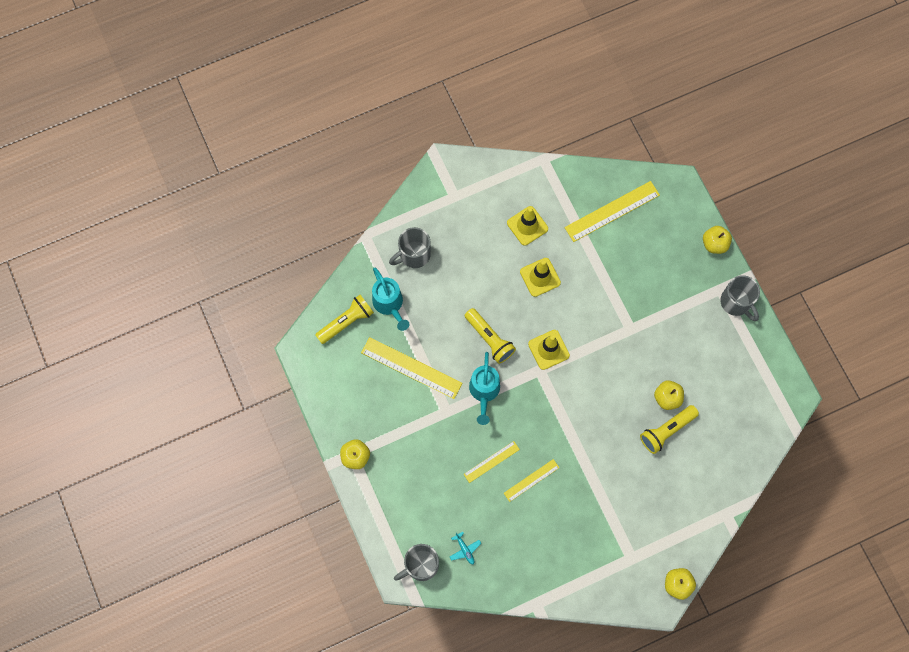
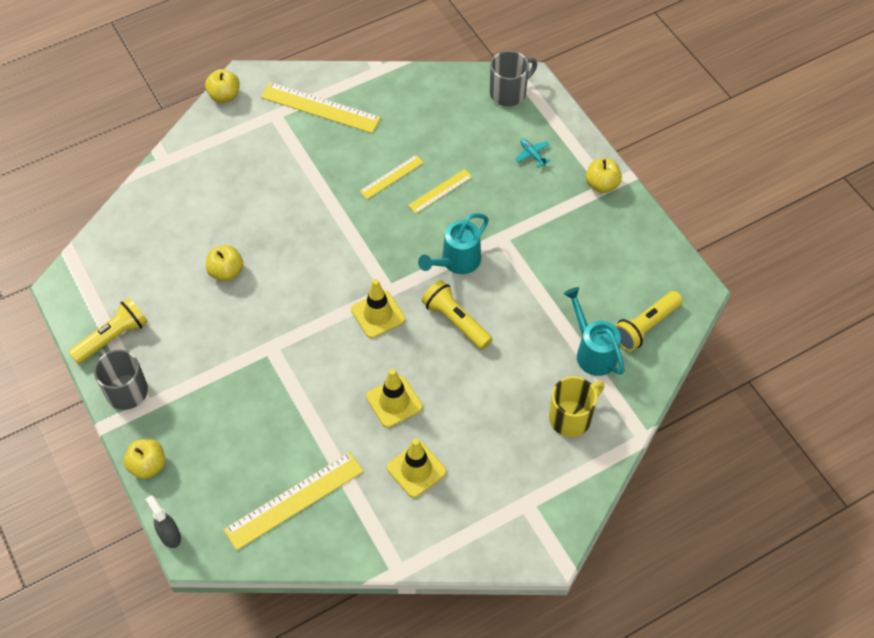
camera: 175 degrees right, 15 degrees down
yellow ruler [361,337,462,399] -> yellow ruler moved to [261,82,381,133]
grey mug [389,227,431,268] -> yellow mug [549,376,604,437]
turquoise plane [450,532,481,565] -> turquoise plane moved to [515,139,551,168]
turquoise watering can [469,352,500,425] -> turquoise watering can turned 135 degrees counterclockwise [418,213,489,274]
yellow flashlight [640,405,699,454] -> yellow flashlight moved to [68,298,148,364]
none -> grey spray bottle [146,495,181,548]

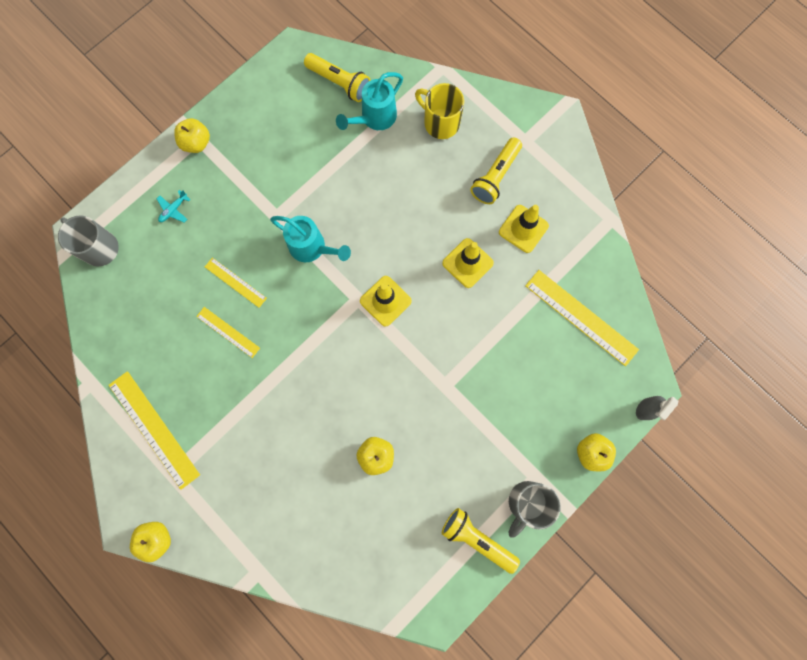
camera: 105 degrees left, 20 degrees up
yellow ruler [261,82,381,133] -> yellow ruler turned 45 degrees counterclockwise [108,371,200,490]
yellow flashlight [421,280,492,350] -> yellow flashlight moved to [470,137,522,204]

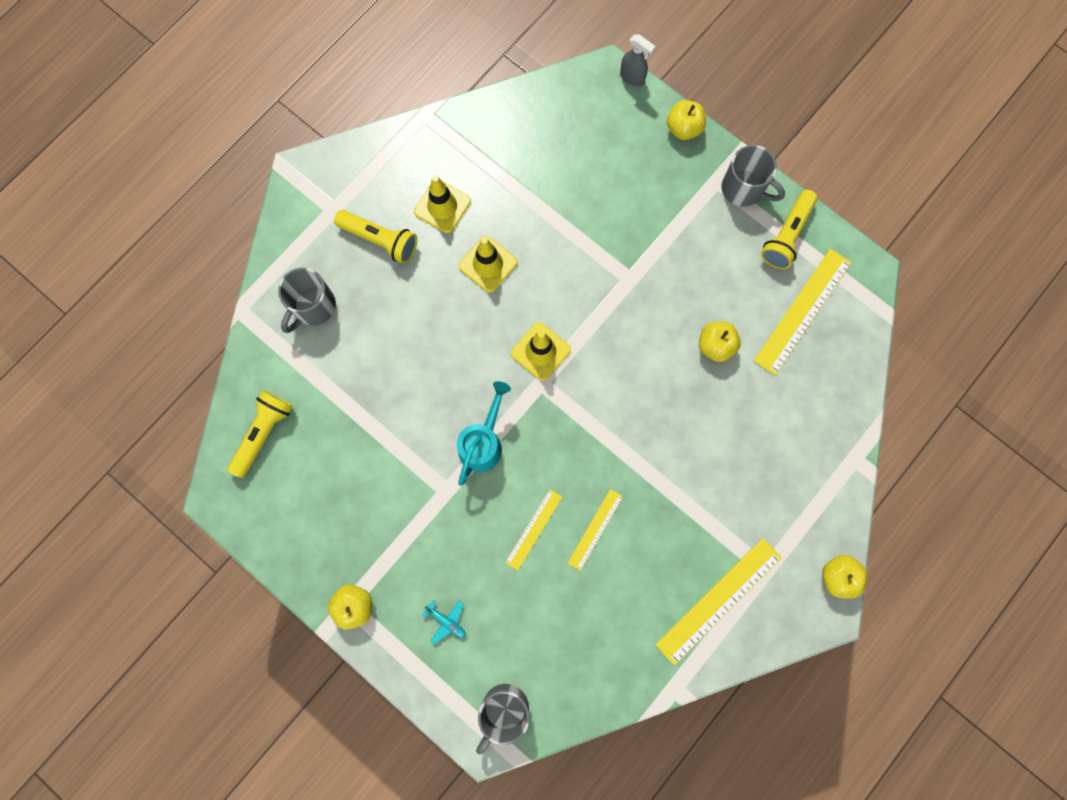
camera: 95 degrees left, 0 degrees up
turquoise watering can [336,72,403,130] -> none
yellow mug [415,83,464,139] -> grey mug [278,268,336,333]
yellow ruler [525,270,639,366] -> yellow ruler moved to [754,249,852,375]

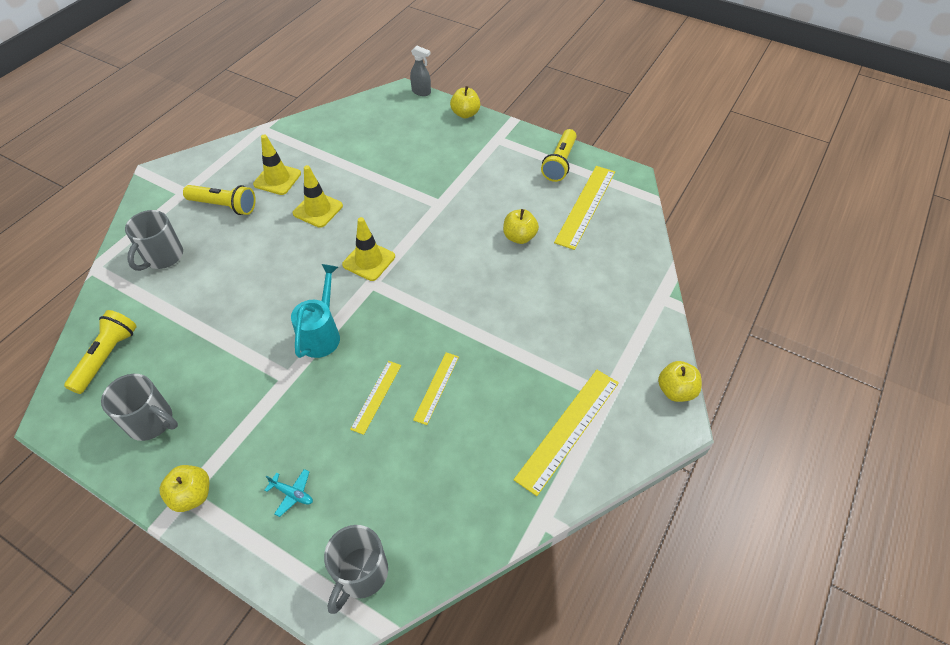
camera: 10 degrees left, 25 degrees down
grey mug [721,145,785,207] -> grey mug moved to [101,374,178,441]

